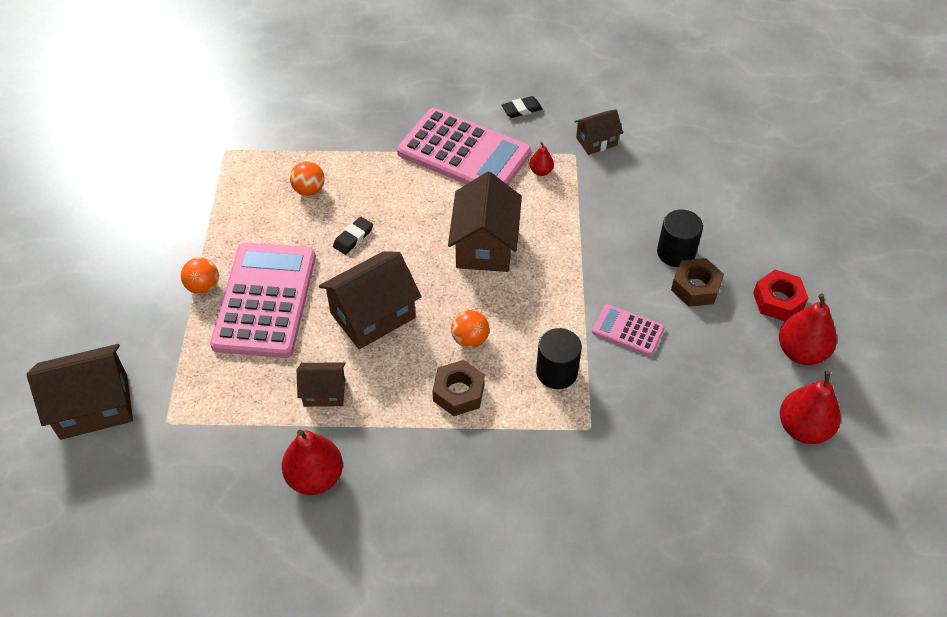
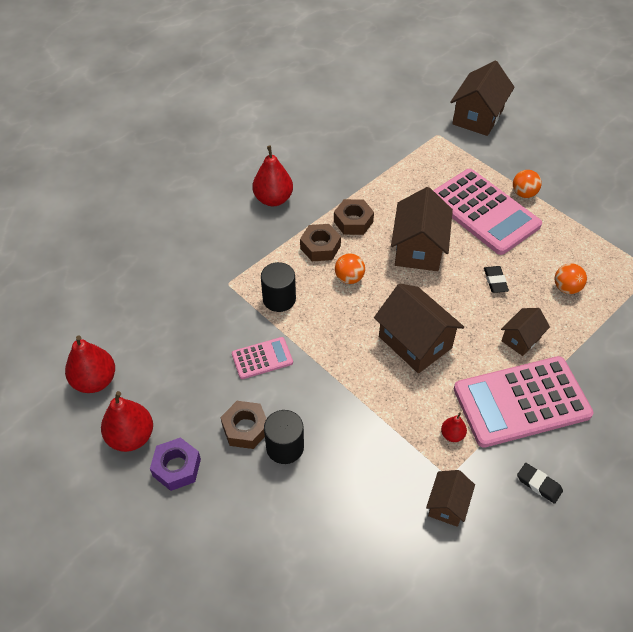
camera: 135 degrees right, 0 degrees up
red pear [282,430,343,495] -> red pear moved to [253,146,293,206]
brown house [297,362,345,407] -> brown house moved to [501,308,550,356]
black eraser [501,96,543,118] -> black eraser turned 75 degrees counterclockwise [517,463,563,504]
red nut [753,270,808,321] -> purple nut [150,437,201,491]
none -> brown nut [334,199,374,235]

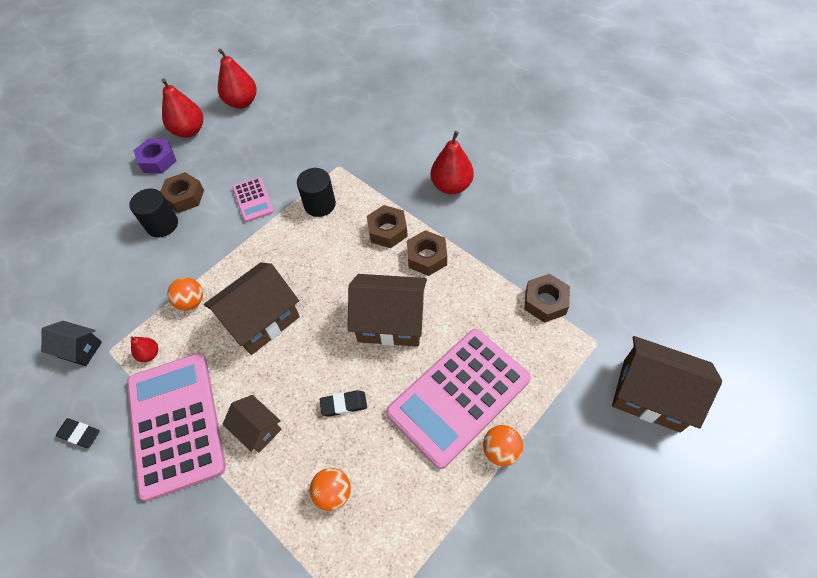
camera: 90 degrees right, 5 degrees up
orange ball [335,254,365,284] -> orange ball moved to [167,277,203,311]
brown house [426,470,475,527] -> black house [41,321,102,366]
black eraser [517,463,563,504] -> black eraser turned 75 degrees clockwise [56,418,100,448]
none -> brown nut [524,274,570,323]

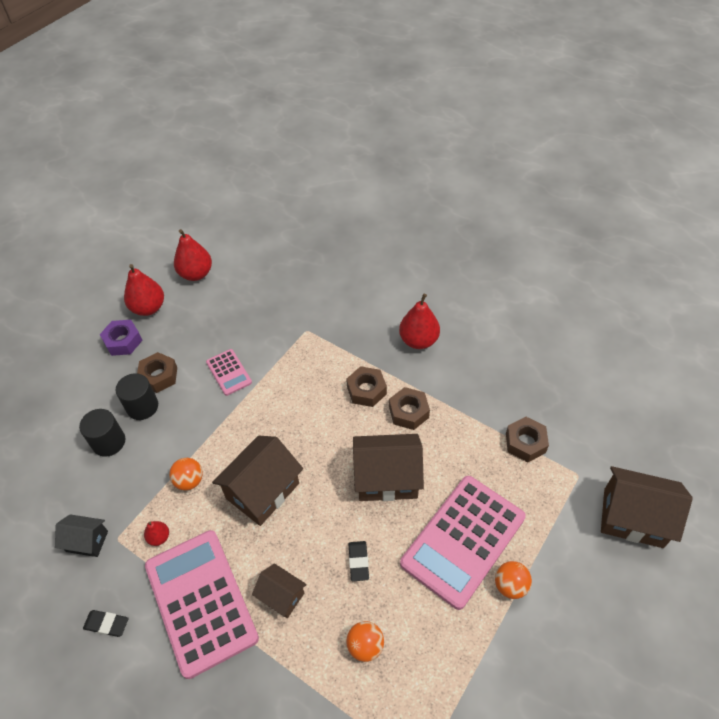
camera: 10 degrees left, 5 degrees down
black cylinder [297,168,336,217] -> black cylinder moved to [79,409,125,457]
black eraser [320,390,367,417] -> black eraser turned 75 degrees counterclockwise [349,541,369,581]

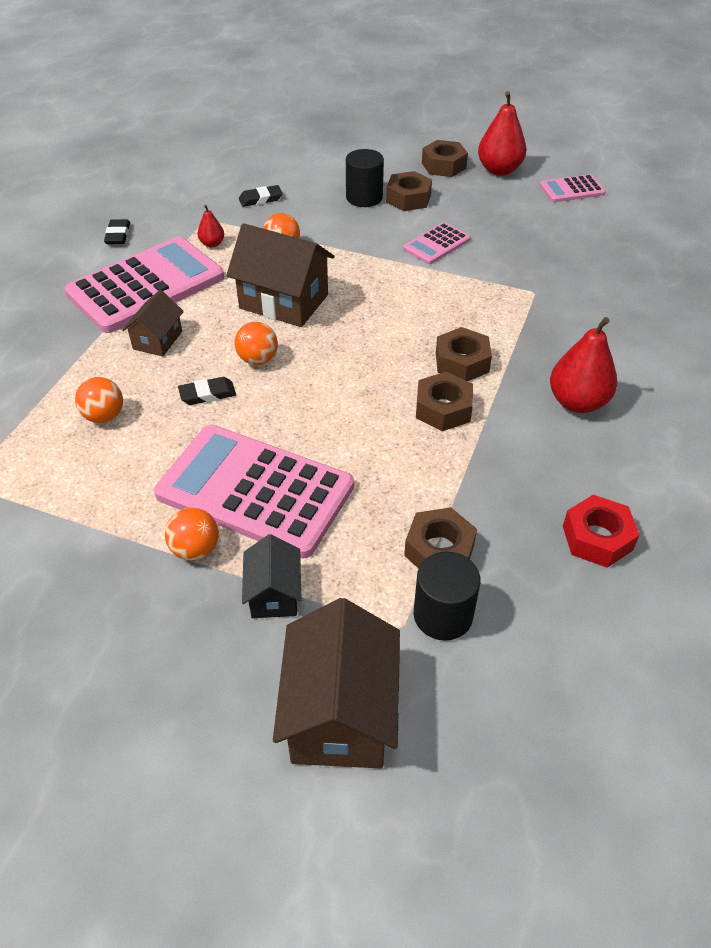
camera: 75 degrees right, 5 degrees down
black house [55,514,108,557] -> black house moved to [242,534,302,618]
black cylinder [79,409,125,457] -> black cylinder moved to [414,551,480,641]
purple nut [100,320,142,356] -> brown nut [422,140,468,177]
red pear [174,229,212,281] -> pink calculator [539,174,606,202]
brown house [353,434,424,501] -> none
none -> orange ball [234,322,278,365]
none -> black eraser [239,185,283,207]
none -> red nut [563,495,640,568]

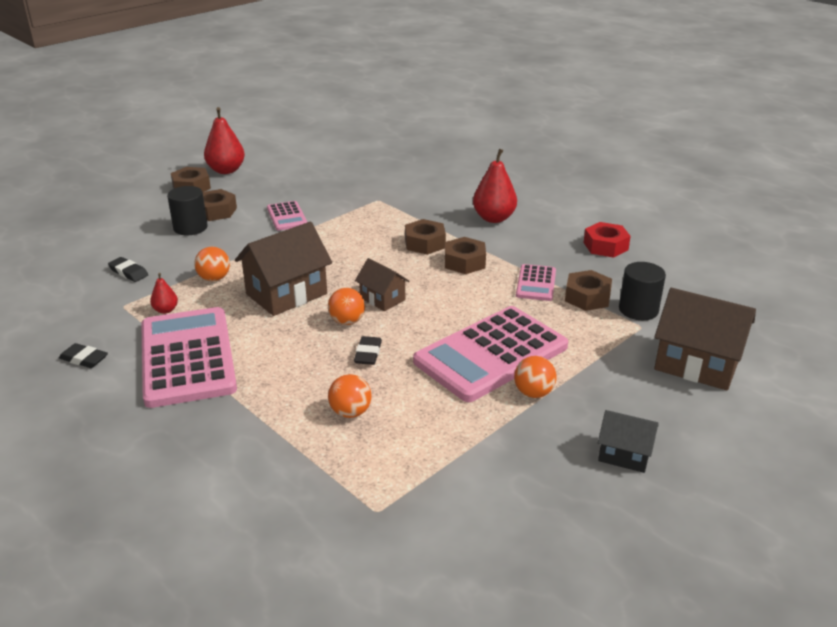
camera: 65 degrees left, 15 degrees down
brown house [122,290,184,357] -> brown house moved to [355,258,410,311]
black eraser [239,185,283,207] -> black eraser turned 60 degrees counterclockwise [108,257,148,282]
black house [242,534,302,618] -> black house moved to [598,410,659,473]
pink calculator [539,174,606,202] -> pink calculator moved to [516,264,556,301]

